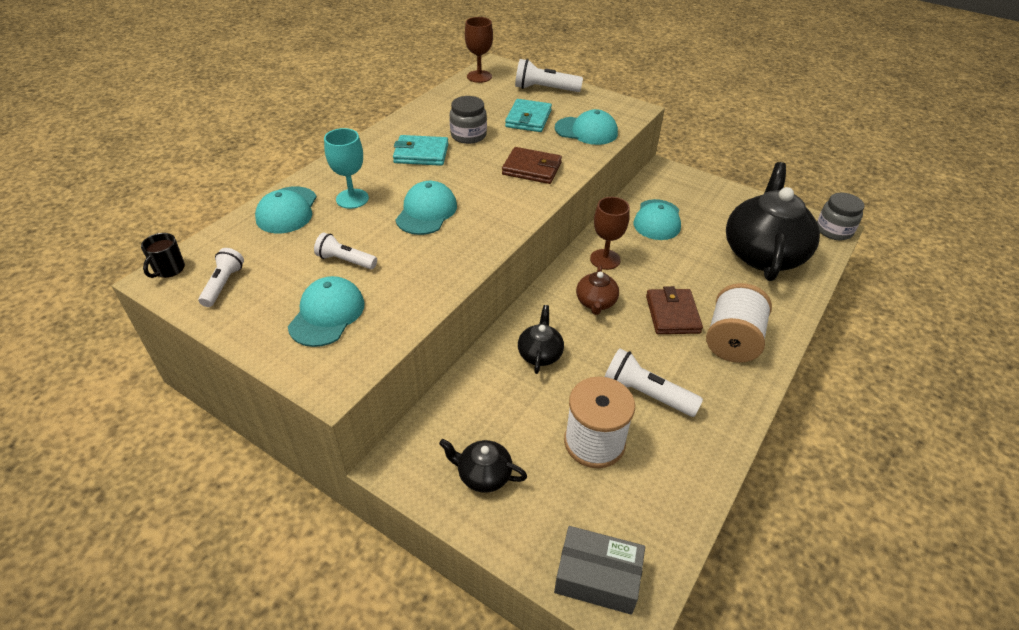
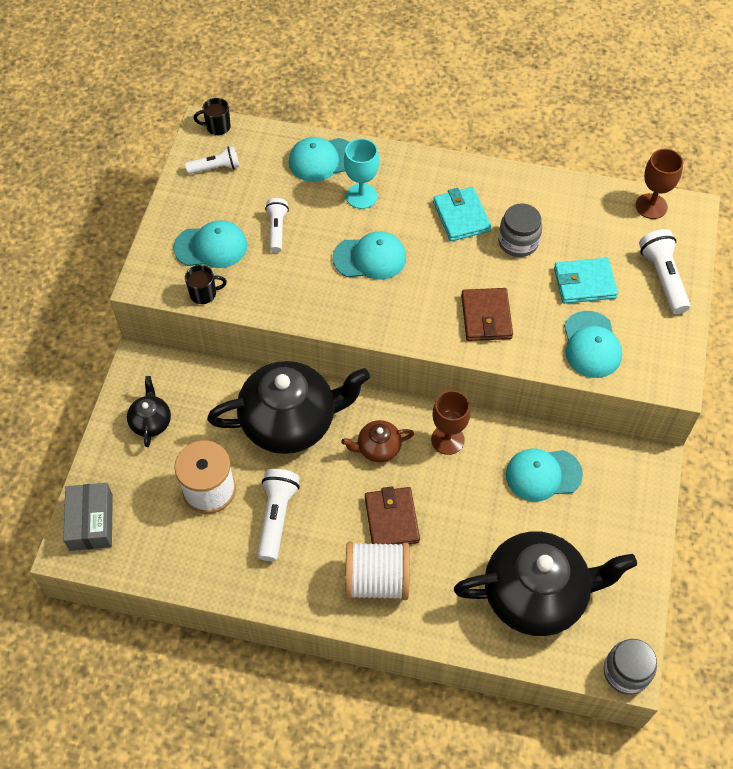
camera: 70 degrees right, 15 degrees up
black teapot [518,305,564,374] -> black teapot [207,361,370,454], size x2.21
brown wallet [646,286,703,334] -> brown wallet turned 75 degrees counterclockwise [365,486,420,545]
none -> black mug [185,265,227,304]

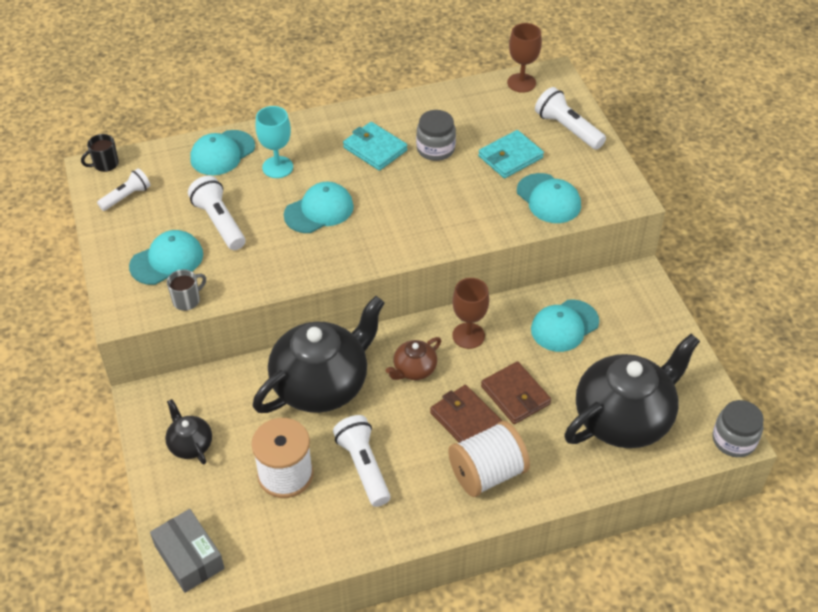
camera: 30 degrees left, 10 degrees down
black mug [185,265,227,304] -> grey mug [167,269,206,311]
white flashlight [265,198,289,253] -> white flashlight [188,176,245,250], size x1.51
brown wallet [461,288,513,341] -> brown wallet moved to [481,361,551,424]

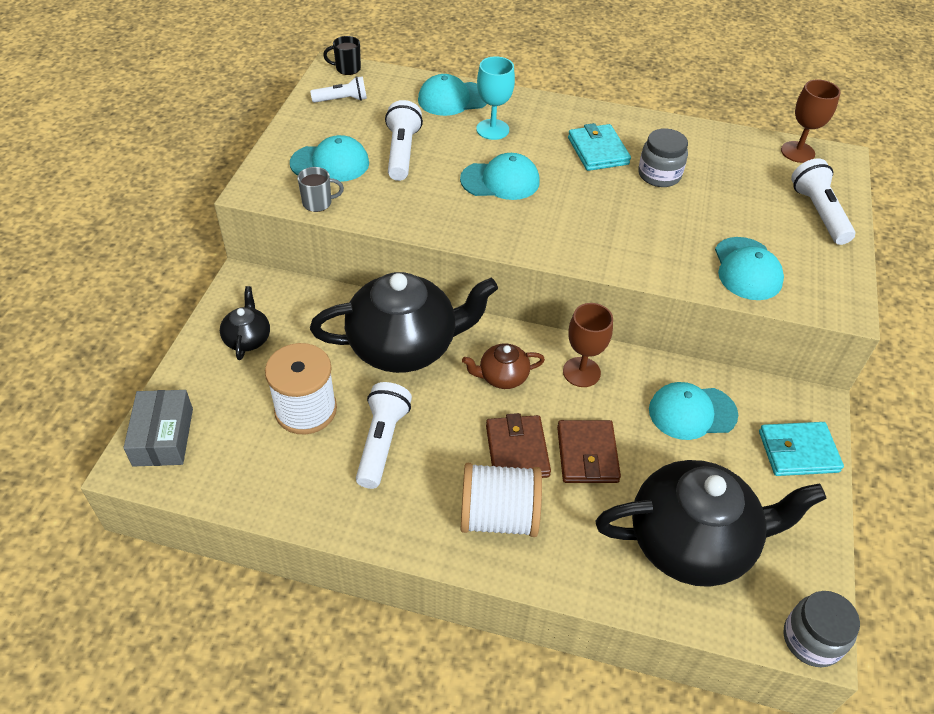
camera: 30 degrees right, 0 degrees up
turquoise wallet [478,130,544,178] -> turquoise wallet moved to [759,422,844,476]

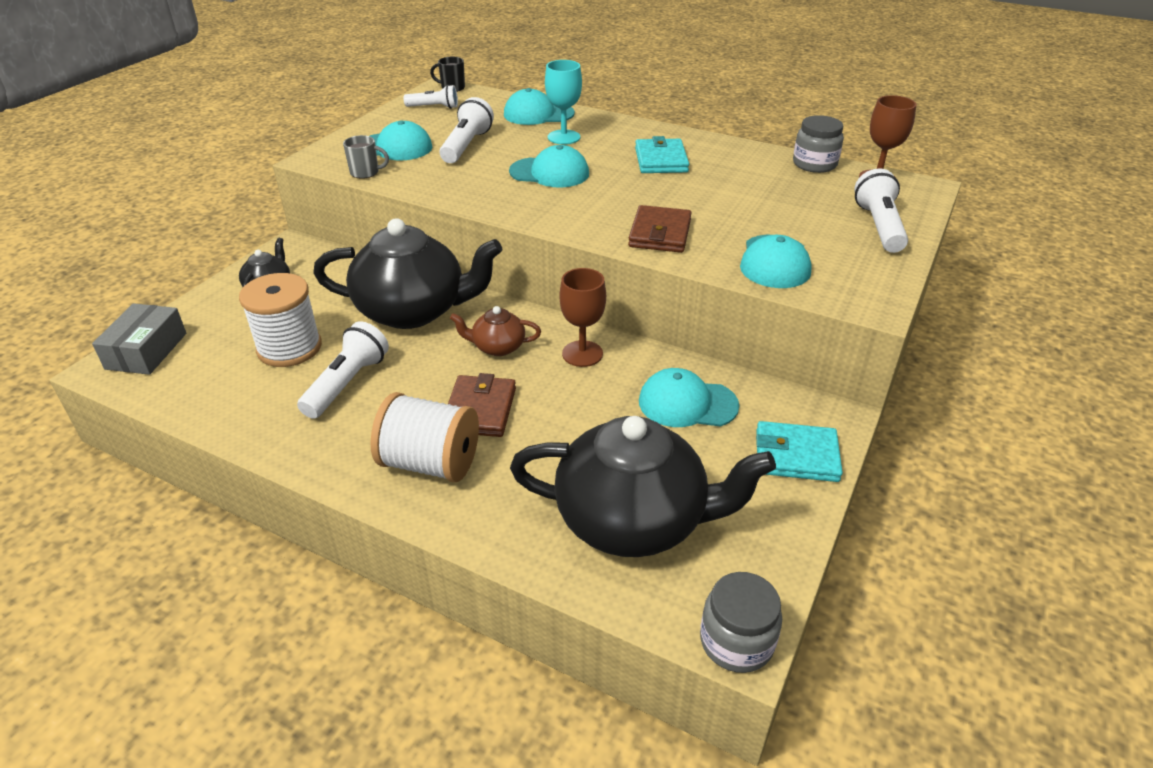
camera: 15 degrees right, 10 degrees down
brown wallet [557,420,621,483] -> brown wallet moved to [628,205,692,253]
grey jar [638,128,688,187] -> grey jar moved to [793,115,844,173]

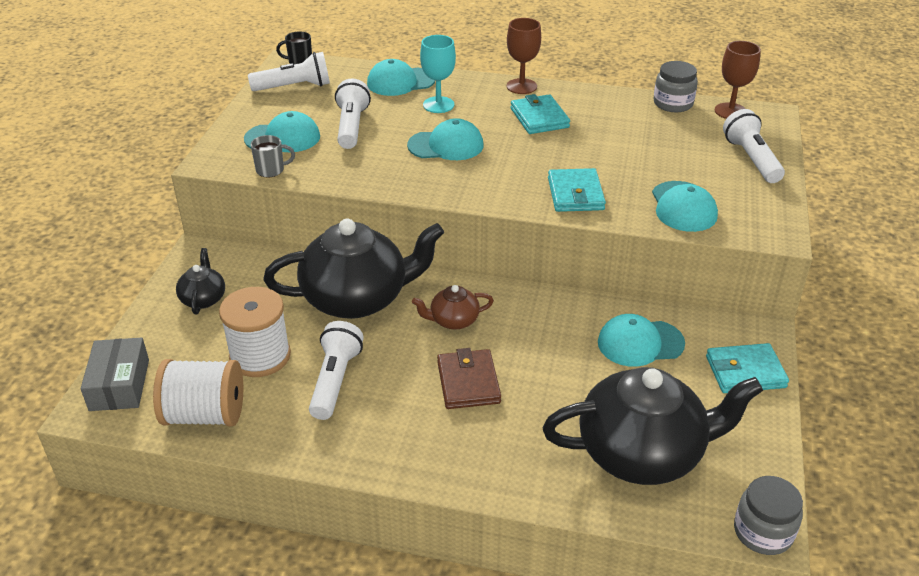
camera: 15 degrees left, 0 degrees up
white spool [370,392,479,482] -> white spool moved to [153,359,243,426]
white flashlight [403,85,458,109] -> white flashlight [248,52,330,91], size x1.51
brown goblet [560,268,606,367] -> brown goblet moved to [507,18,541,94]
brown wallet [628,205,692,253] -> turquoise wallet [548,168,606,212]

